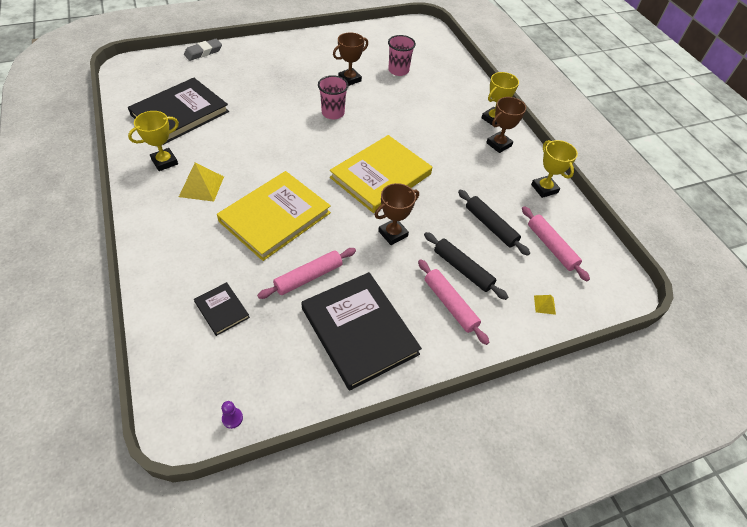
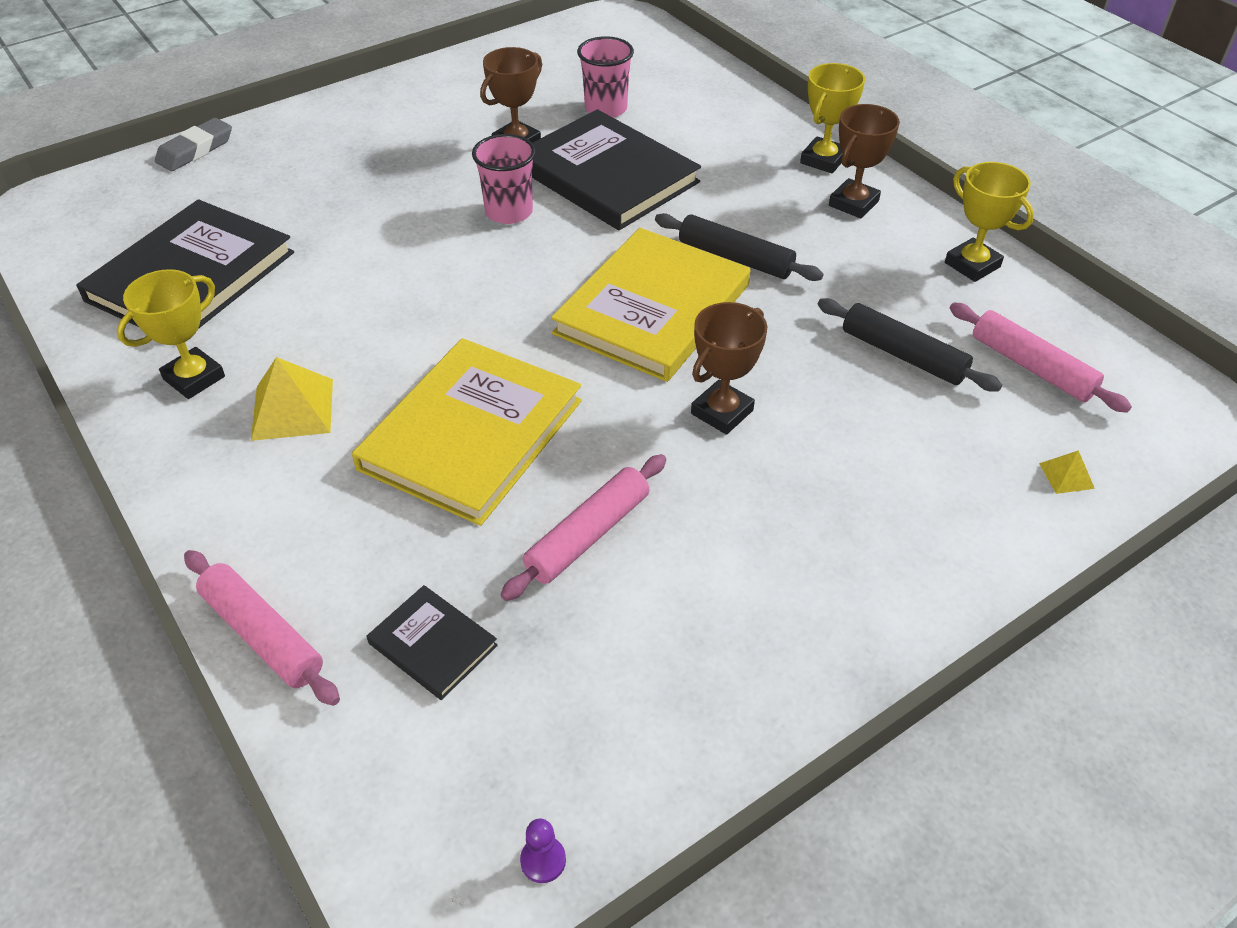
camera: 10 degrees left, 5 degrees down
black book [301,272,422,391] -> black book moved to [532,109,701,230]
pink rolling pin [418,259,489,345] -> pink rolling pin moved to [184,550,340,706]
black rolling pin [424,232,508,300] -> black rolling pin moved to [655,213,824,281]

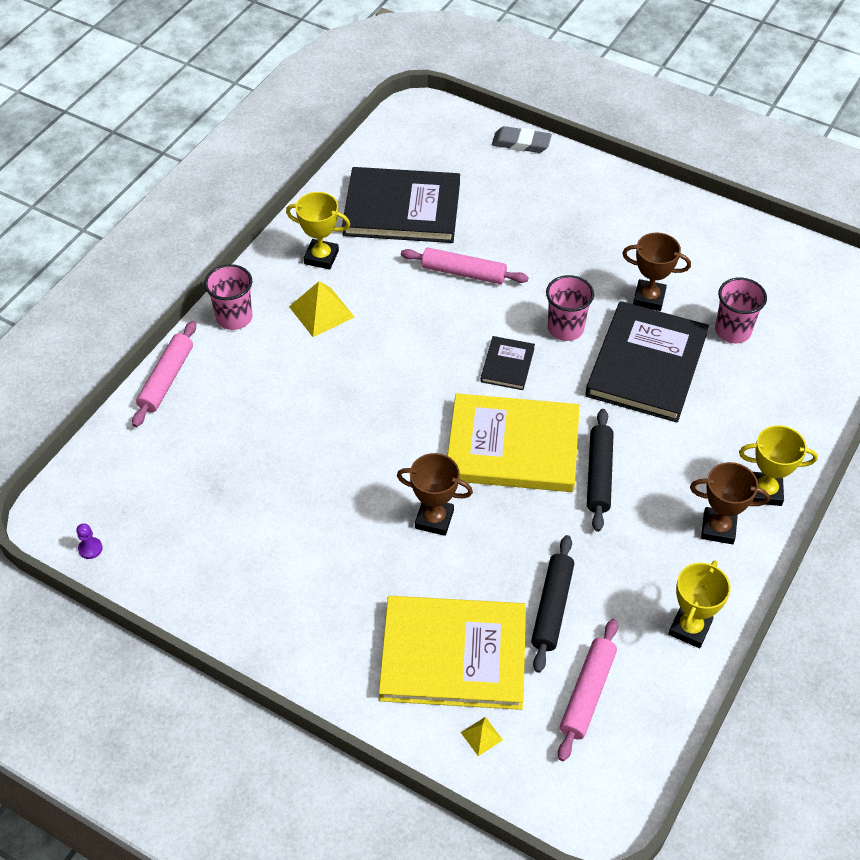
camera: 65 degrees right, 5 degrees up
yellow book [352,338,582,526] -> yellow book moved to [379,596,526,710]
black book [367,585,498,700] -> black book moved to [480,336,535,390]
pink rolling pin [500,454,666,601] -> pink rolling pin moved to [401,248,529,284]
none -> pink cup [204,264,253,330]

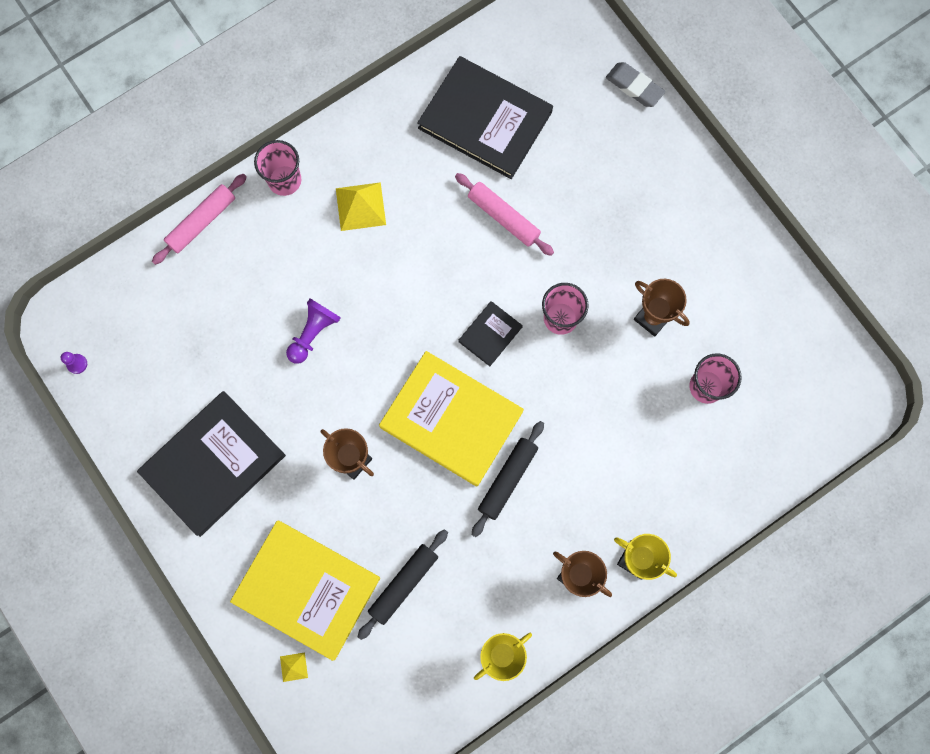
camera: 25 degrees right, 25 degrees up
yellow trophy [286,192,350,269] -> none
pink rolling pin [558,619,618,761] -> none
black book [585,301,709,423] -> black book moved to [137,391,286,537]
none -> purple pawn [286,299,341,364]

